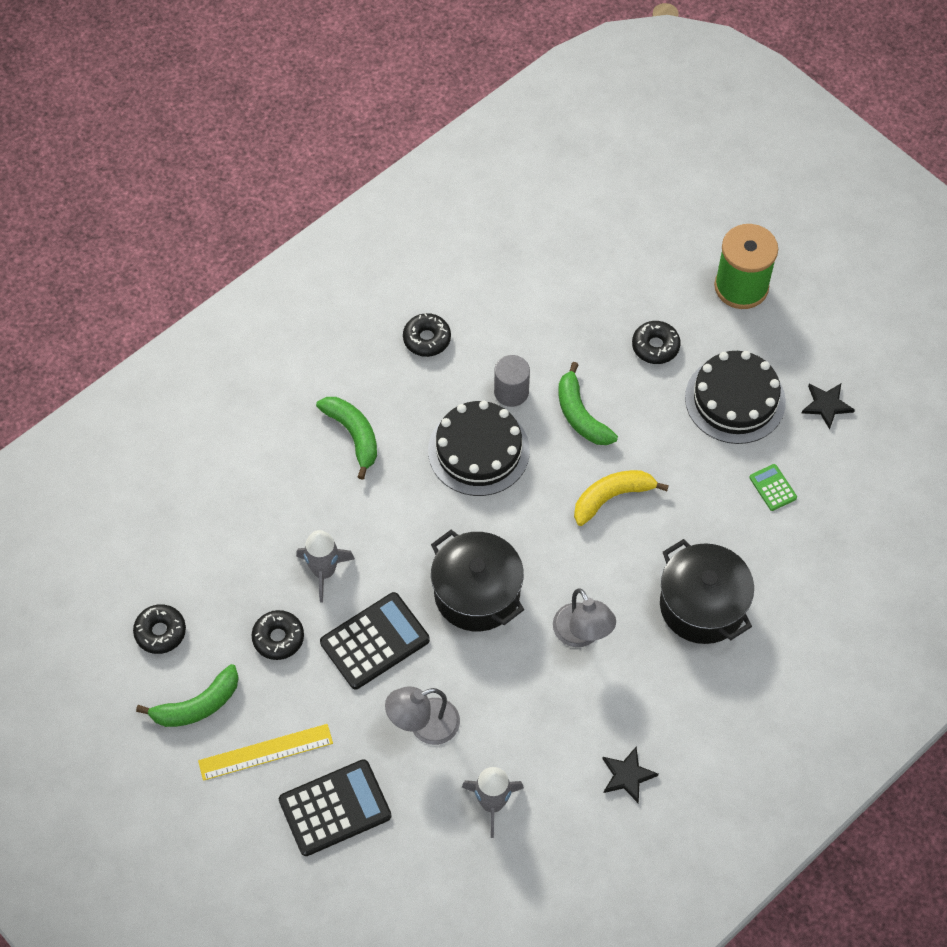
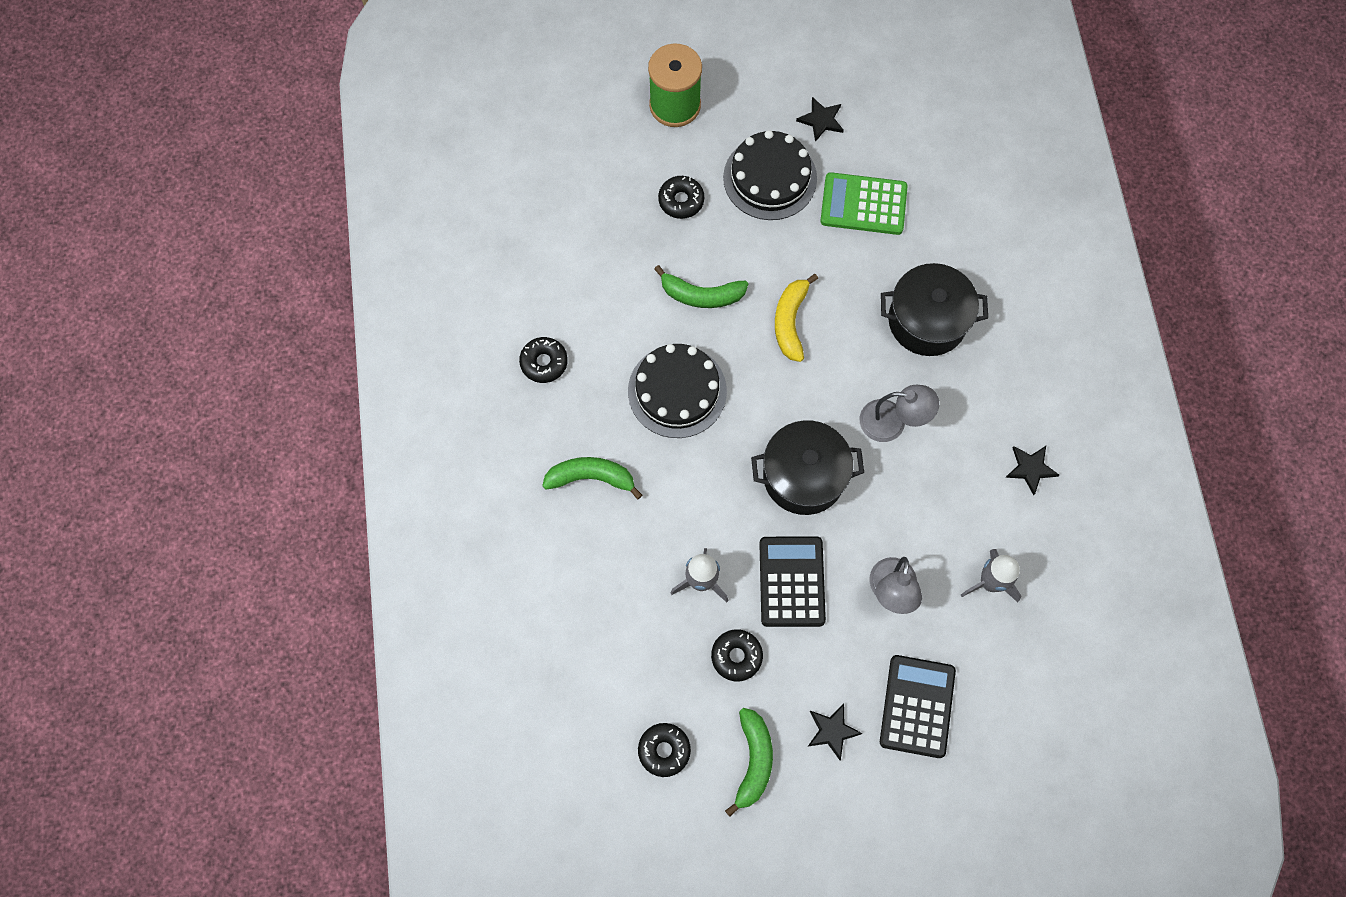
camera: 55 degrees left, 10 degrees up
yellow ruler [198,724,333,781] -> black star [808,704,863,761]
grey cylinder [494,355,530,407] -> none
green calculator [749,464,797,511] -> green calculator [820,172,908,235], size x2.03

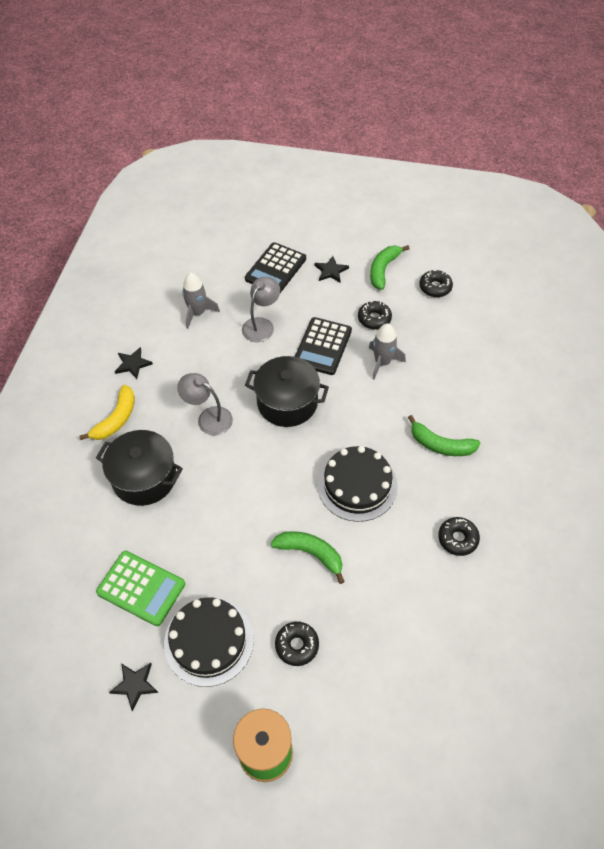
camera: 160 degrees left, 15 degrees down
yellow banana [775,274,818,362] -> yellow banana moved to [79,385,135,440]

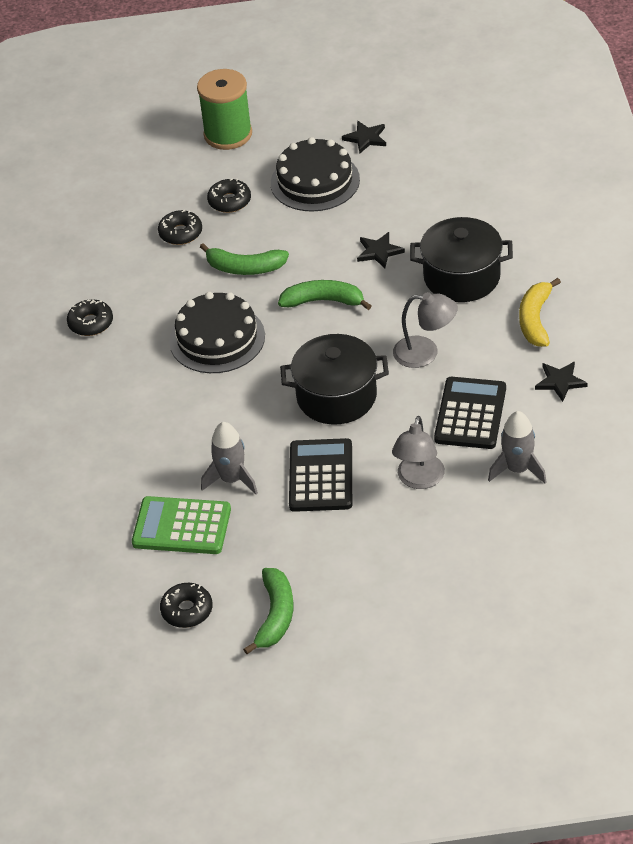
camera: 165 degrees right, 10 degrees down
green calculator [96,551,185,626] -> green calculator moved to [132,496,231,554]
black calculator [245,242,306,293] -> black calculator moved to [434,377,506,449]
black star [314,256,349,283] -> black star moved to [357,232,405,268]
black donut [358,301,392,329] -> black donut moved to [158,210,202,245]
green banana [408,415,481,456] -> green banana moved to [278,280,371,310]

